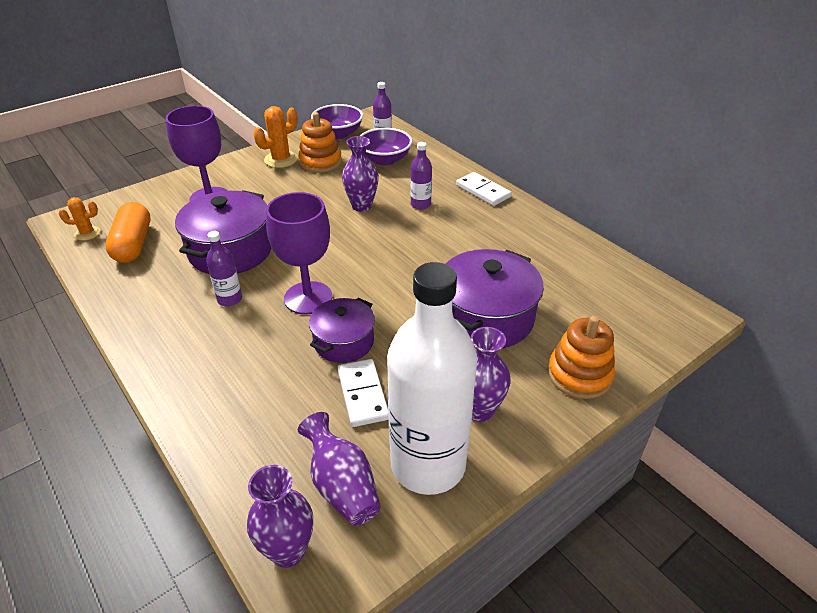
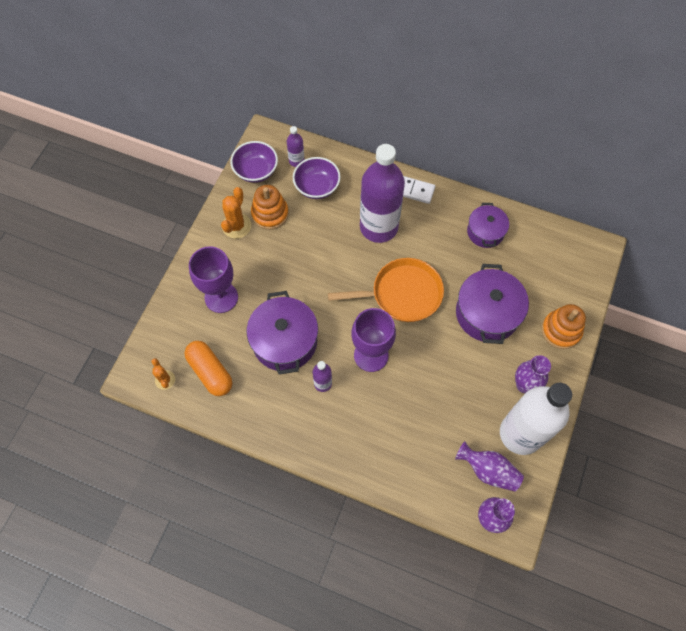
camera: 30 degrees left, 25 degrees up
orange cactus [59,197,100,241] -> orange cactus turned 75 degrees counterclockwise [152,358,175,390]
purple pot [309,298,375,363] -> purple pot moved to [467,203,509,248]
white domino [337,359,388,427] -> none
purple vase [342,136,379,212] -> none
purple bottle [410,142,432,210] -> purple bottle [360,144,405,243], size x2.36
none -> orange pan [328,258,444,322]

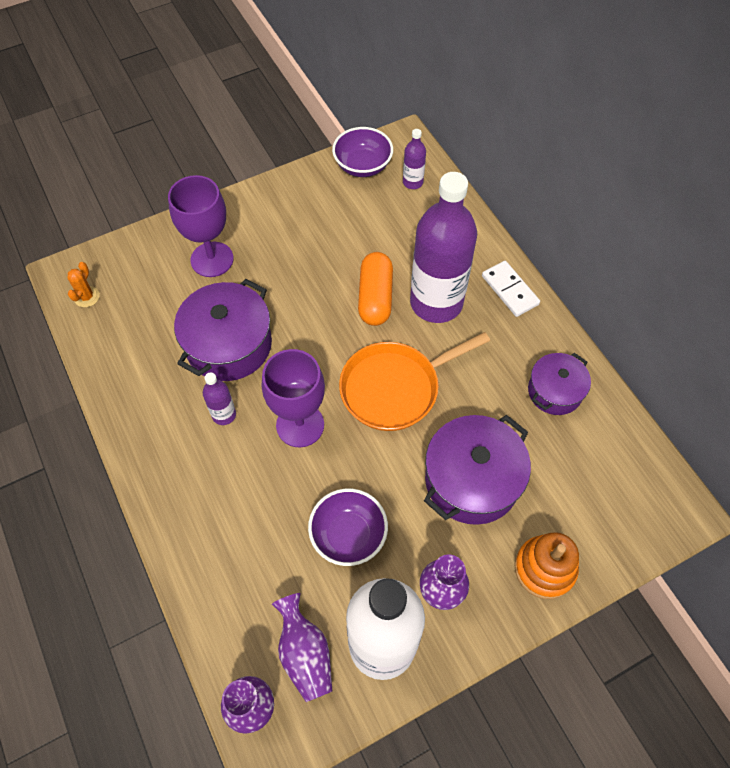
camera: 40 degrees right, 5 degrees down
orange capsule [184,341,232,396] -> orange capsule moved to [358,252,393,326]
orange cactus [221,187,251,239] -> none
orange stacking toy [251,185,289,230] -> none
purple bowl [293,157,341,199] -> purple bowl moved to [308,489,388,566]
orange pan [328,258,444,322] -> orange pan turned 120 degrees clockwise [339,332,490,431]

